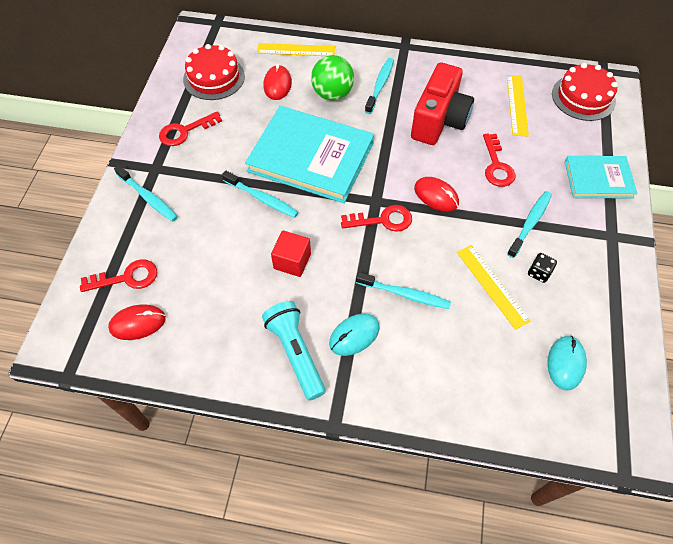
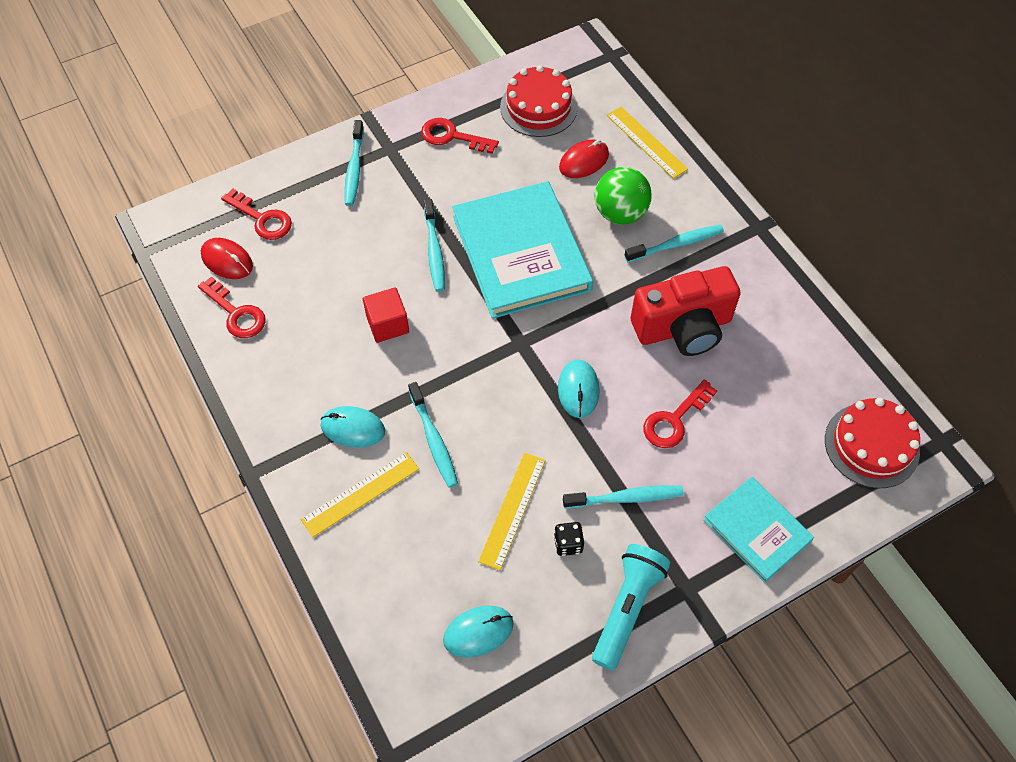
camera: 50 degrees right, 0 degrees up
turquoise flashlight [262,301,326,401] -> turquoise flashlight moved to [592,544,670,670]
red key [341,205,412,232] -> red key moved to [198,276,266,338]
red mouse [414,177,459,212] -> turquoise mouse [558,360,600,418]
yellow ruler [507,75,529,136] -> yellow ruler moved to [300,452,419,537]

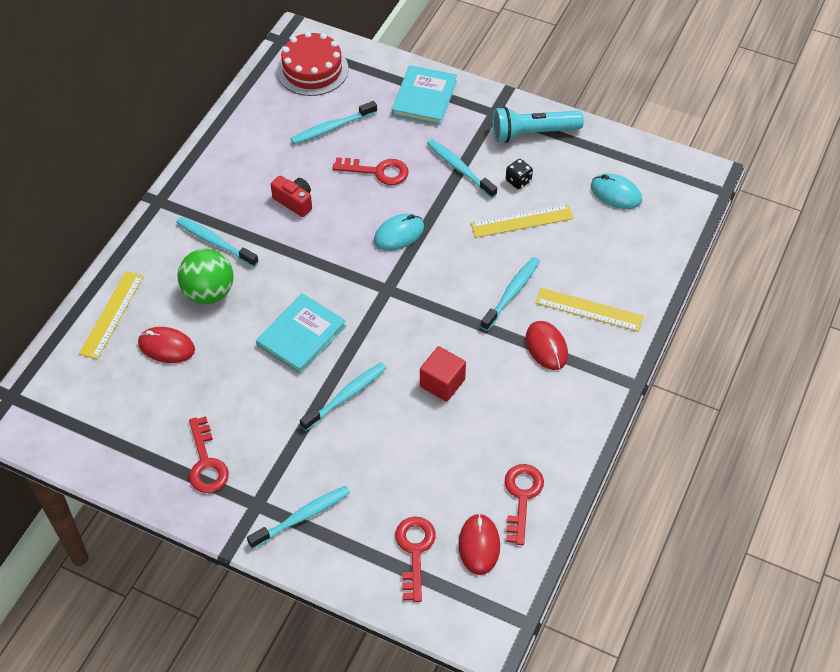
camera: 125 degrees left, 5 degrees down
turquoise mouse [320,406,385,448] -> red mouse [526,321,568,370]
turquoise book [452,181,593,319] -> turquoise book [256,293,346,374], size x0.56
red cake [500,65,578,137] -> none
red camera [631,266,741,356] -> red camera [271,176,312,217], size x0.49
none -> turquoise toothbrush [291,101,377,144]

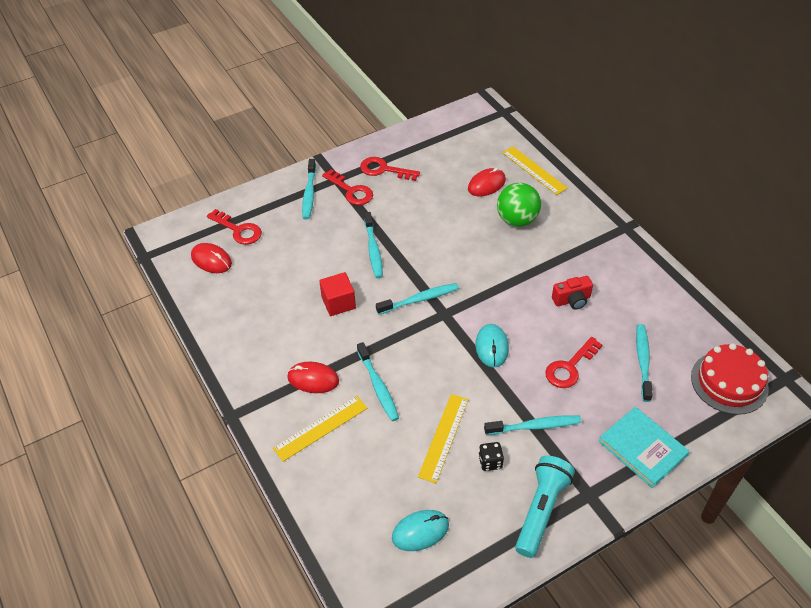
camera: 125 degrees right, 5 degrees down
turquoise toothbrush [176,217,259,267] -> turquoise toothbrush moved to [376,283,459,315]
turquoise book [256,293,346,374] -> none
red key [505,464,544,545] -> red key moved to [322,169,373,205]

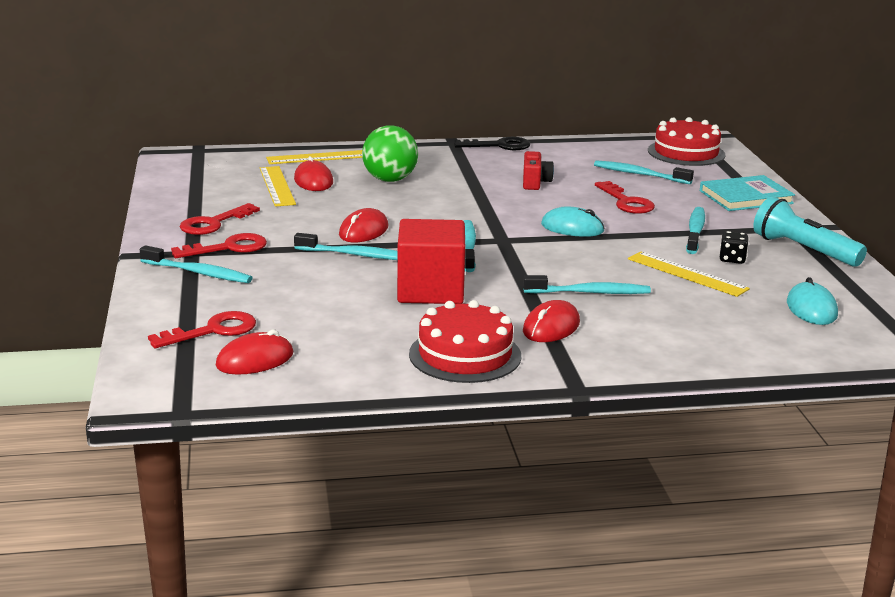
camera: 70 degrees left, 25 degrees down
yellow ruler [273,396,367,462] -> yellow ruler moved to [260,166,296,207]
red cube [319,272,356,316] -> red cube [397,219,465,304], size x1.60
none -> red mouse [339,208,388,242]
none -> red cake [409,300,521,383]
none -> black key [454,137,530,150]

